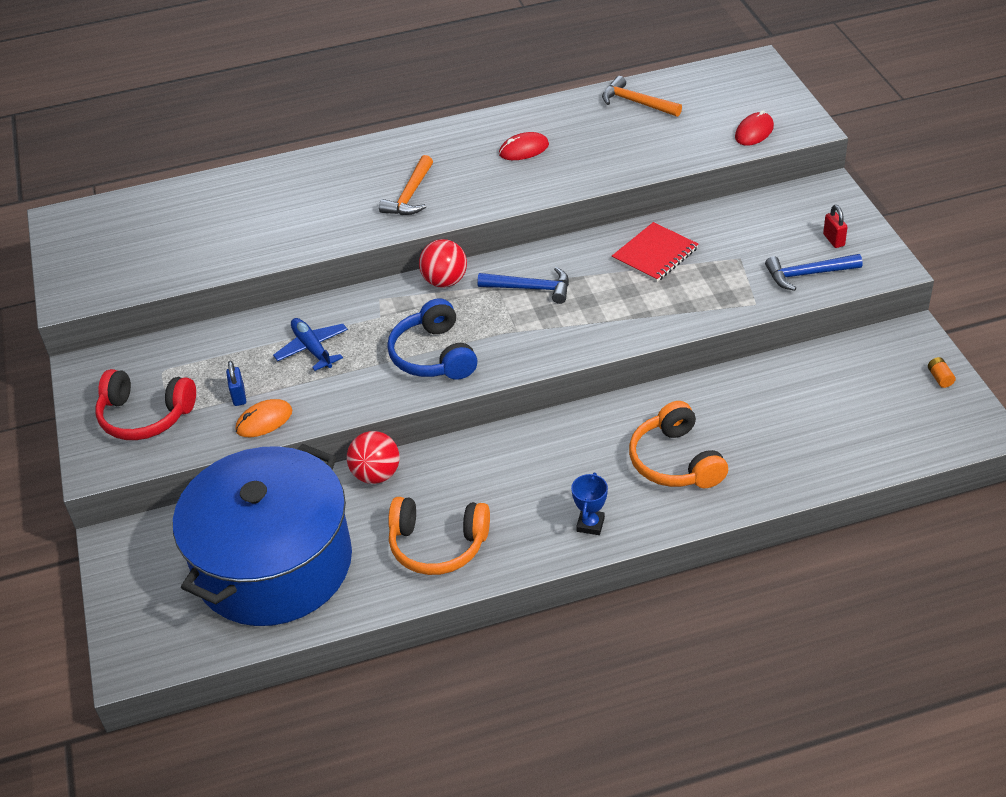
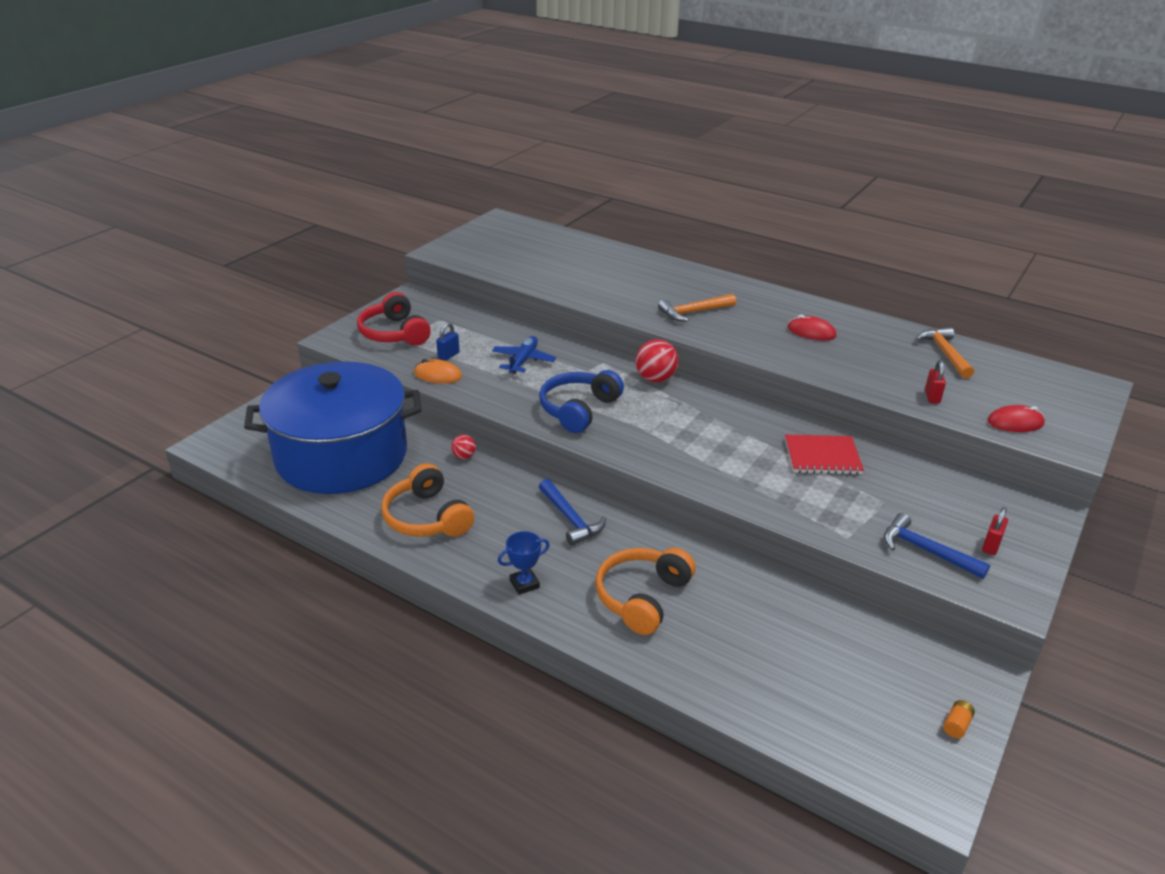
camera: 45 degrees right, 10 degrees down
red ball [347,431,399,484] -> red ball [451,435,476,459], size x0.54
blue hammer [477,267,569,304] -> blue hammer moved to [539,479,606,546]
none -> red padlock [925,360,946,404]

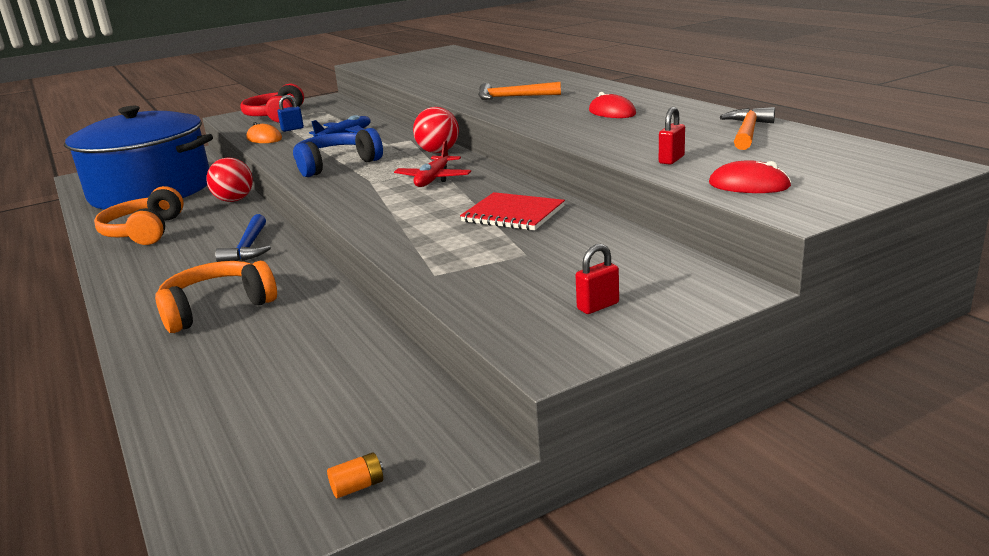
camera: 30 degrees right, 10 degrees down
red ball [451,435,476,459] -> red ball [206,158,253,202], size x1.85
blue trophy [498,531,550,595] -> none
blue hammer [884,513,990,579] -> none
none -> red plane [394,140,471,187]

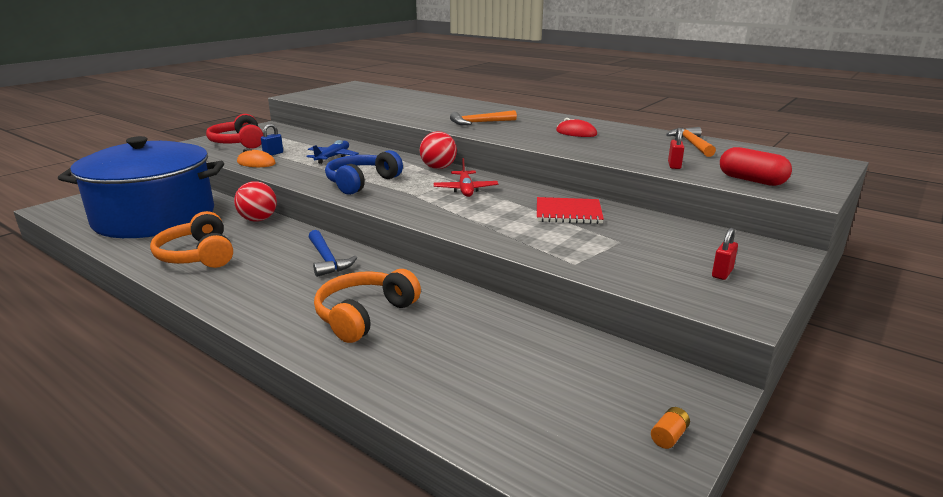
camera: 25 degrees left, 0 degrees up
red mouse [709,160,791,193] -> red capsule [720,147,792,186]

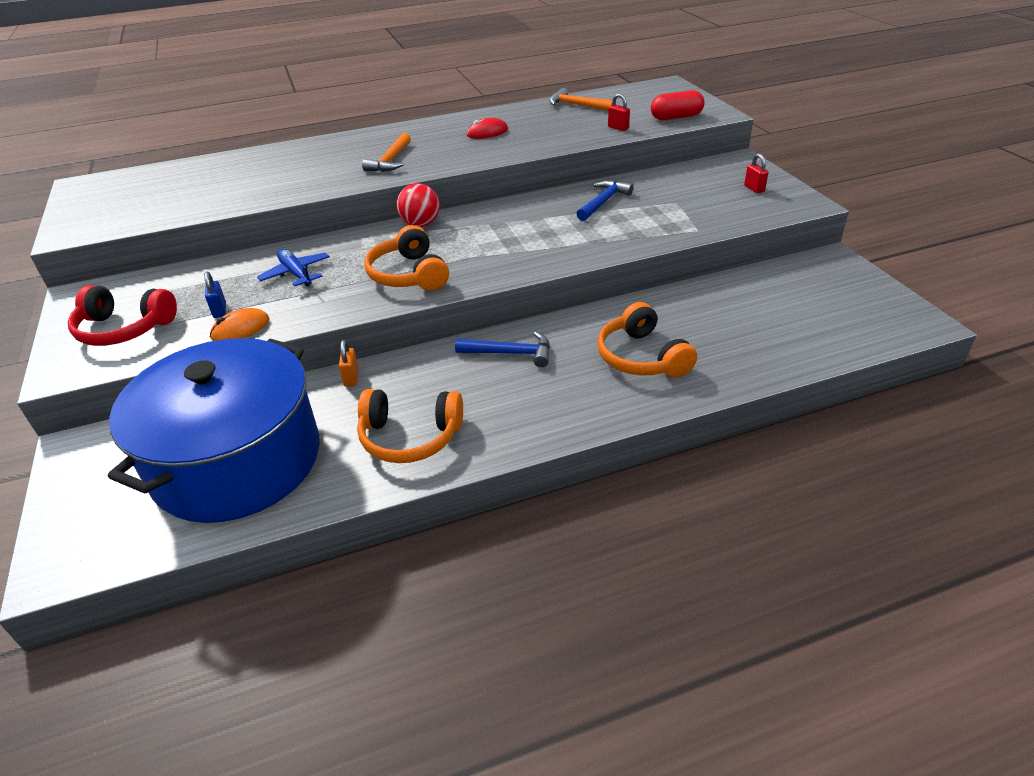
camera: 55 degrees left, 15 degrees up
red ball [234,181,277,222] -> orange padlock [339,340,359,387]
blue headphones [325,150,403,195] -> orange headphones [364,225,449,291]
red plane [434,158,498,197] -> none
red notebook [537,197,604,224] -> blue hammer [576,180,634,221]
orange battery [651,407,690,449] -> none

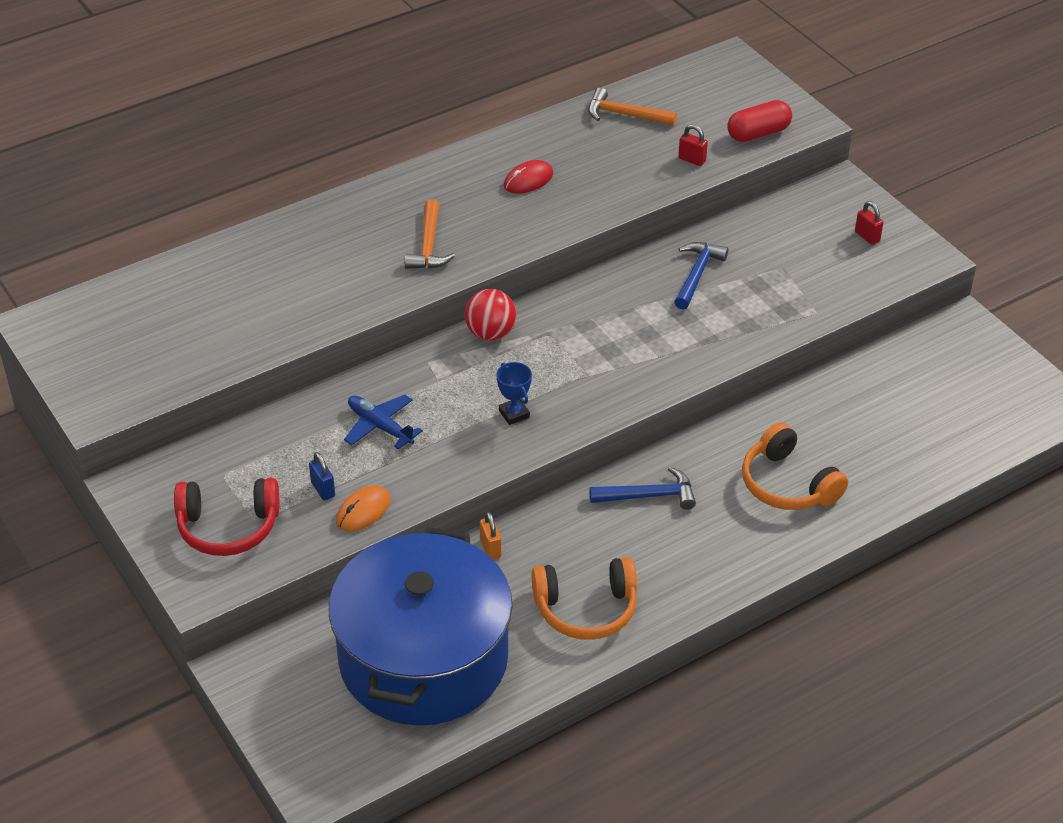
camera: 15 degrees left, 5 degrees up
orange headphones [364,225,449,291] -> blue trophy [496,362,532,425]

